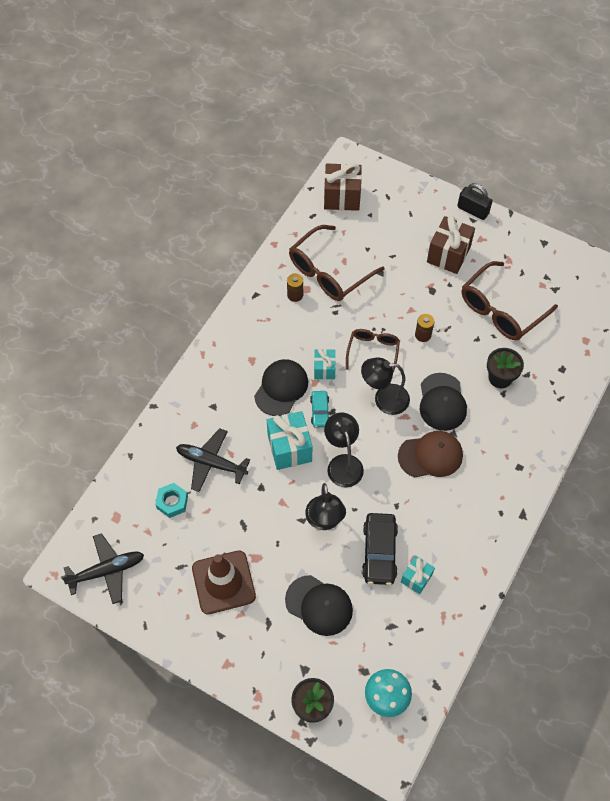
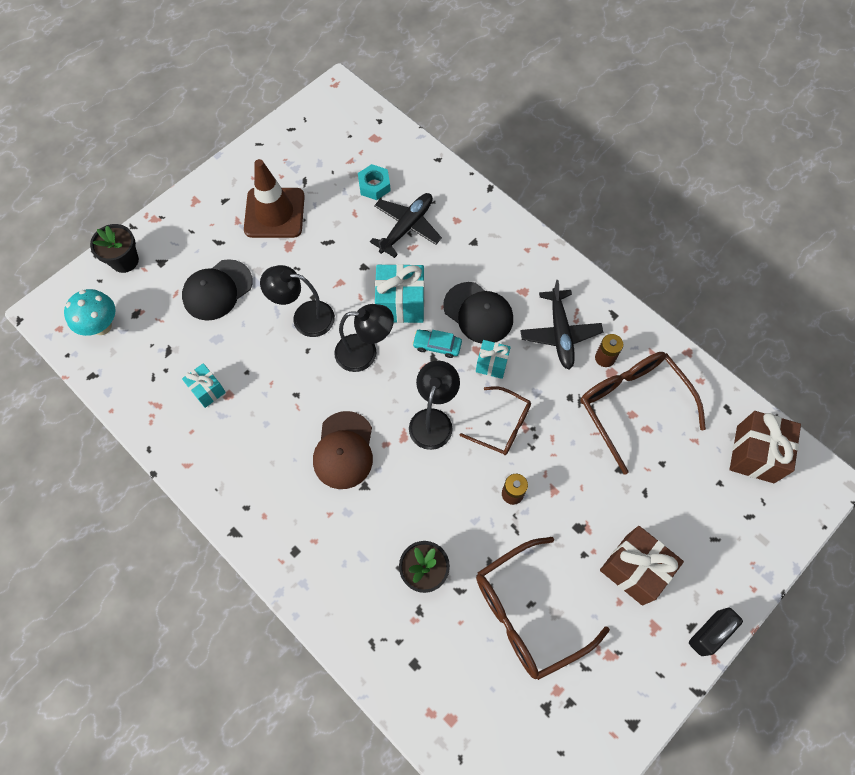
camera: 105 degrees right, 5 degrees up
black plane [61,533,144,604] -> black plane moved to [520,280,603,369]
black car [362,513,398,585] -> none
black cap [420,373,467,431] -> none
brown glasses [462,261,558,340] -> brown glasses turned 90 degrees counterclockwise [476,537,610,680]

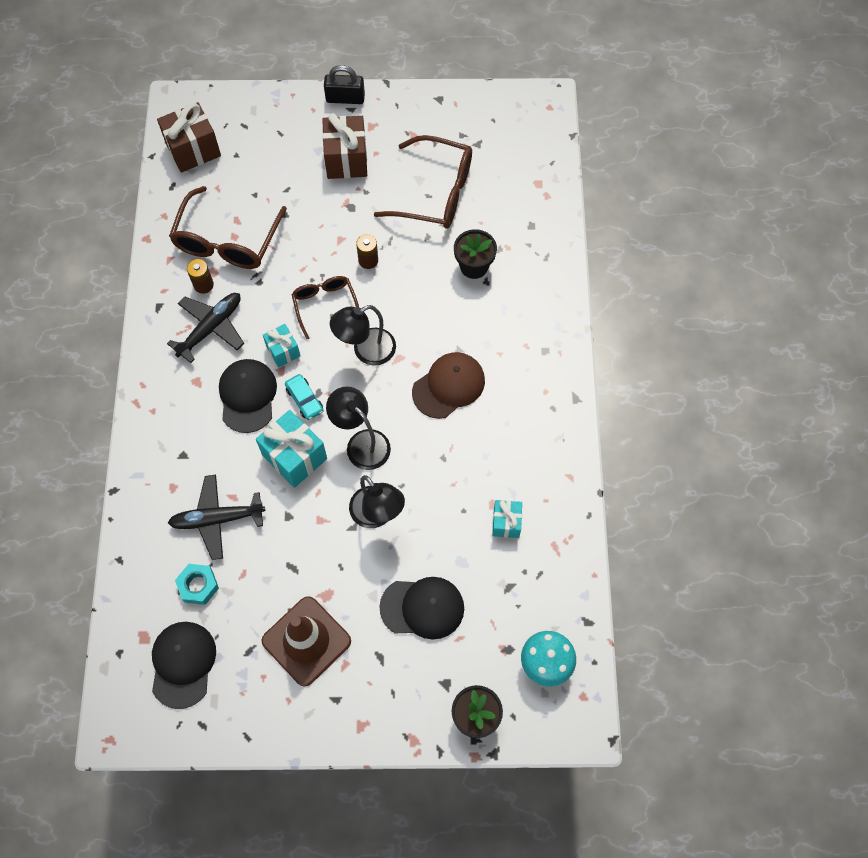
camera: 135 degrees left, 0 degrees up
none -> black cap [152,622,216,709]

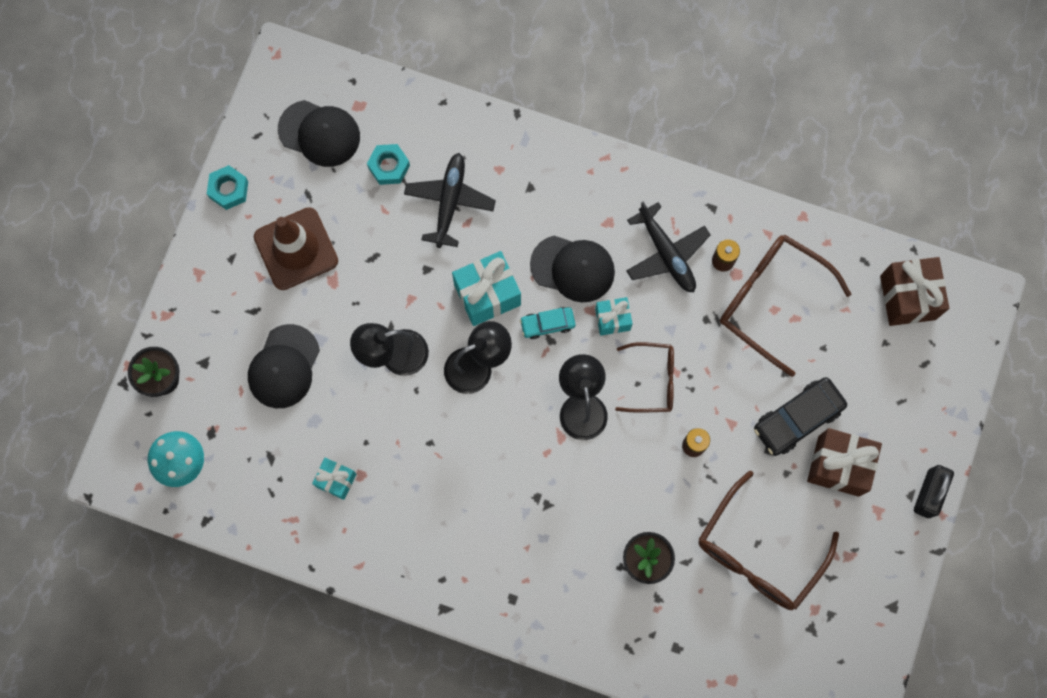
camera: 110 degrees right, 10 degrees up
brown cap [412,352,485,419] -> none
none -> turquoise nut [207,165,248,210]
none -> black car [754,377,847,456]

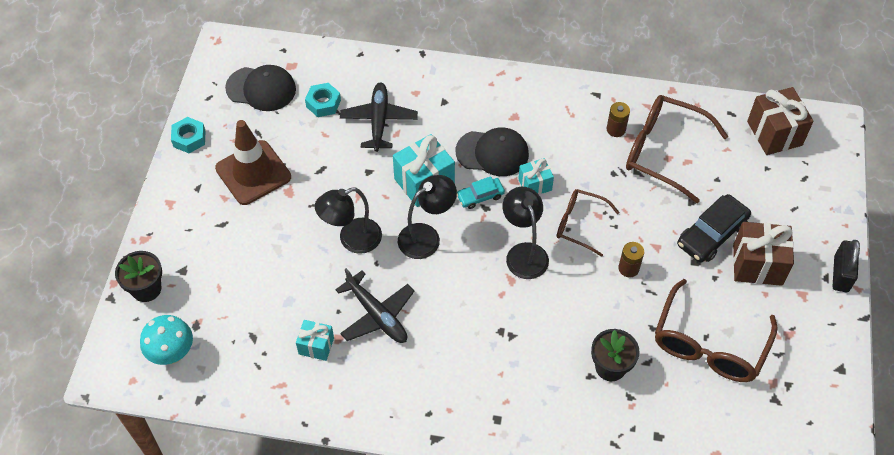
camera: 10 degrees left, 20 degrees down
black cap [248,324,320,408] -> none
brown glasses [615,342,674,413] -> brown glasses turned 150 degrees counterclockwise [557,189,620,257]
black plane [626,202,710,292] -> black plane moved to [335,268,414,343]

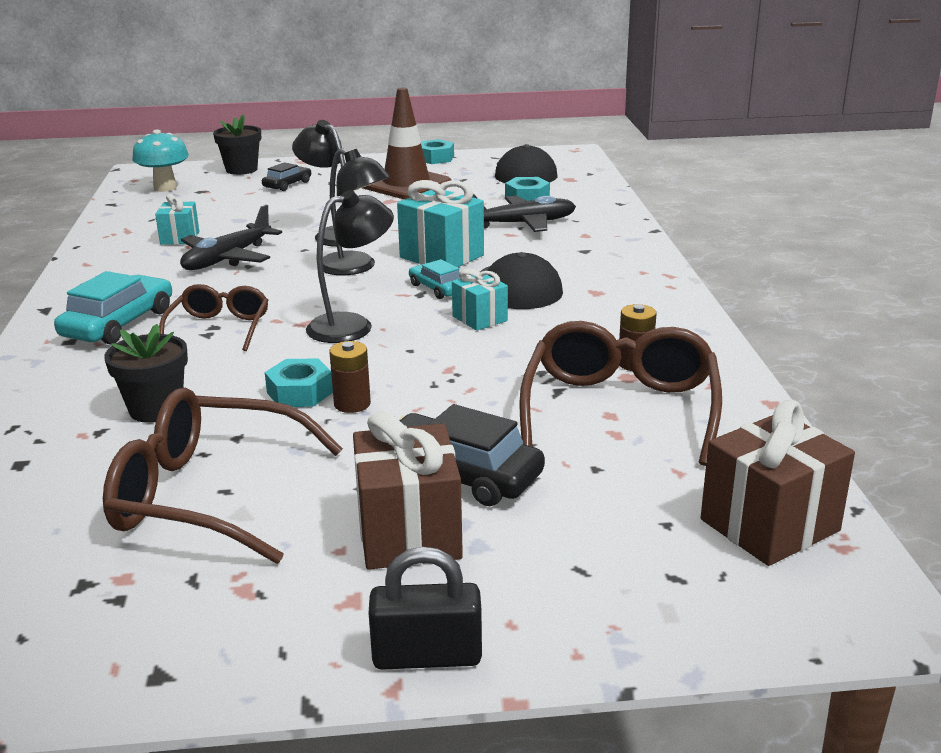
camera: 75 degrees right, 30 degrees down
brown glasses [557,189,620,257] -> brown glasses moved to [159,284,268,351]
none -> turquoise car [54,271,172,344]
none -> black car [262,162,311,191]
none -> turquoise nut [265,358,333,407]

